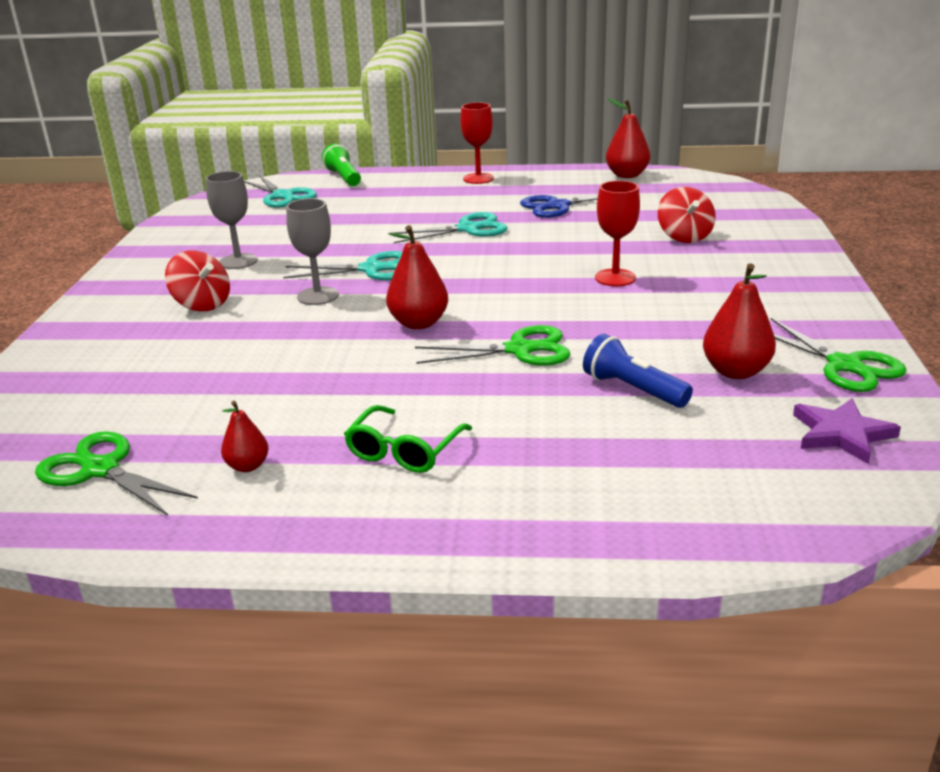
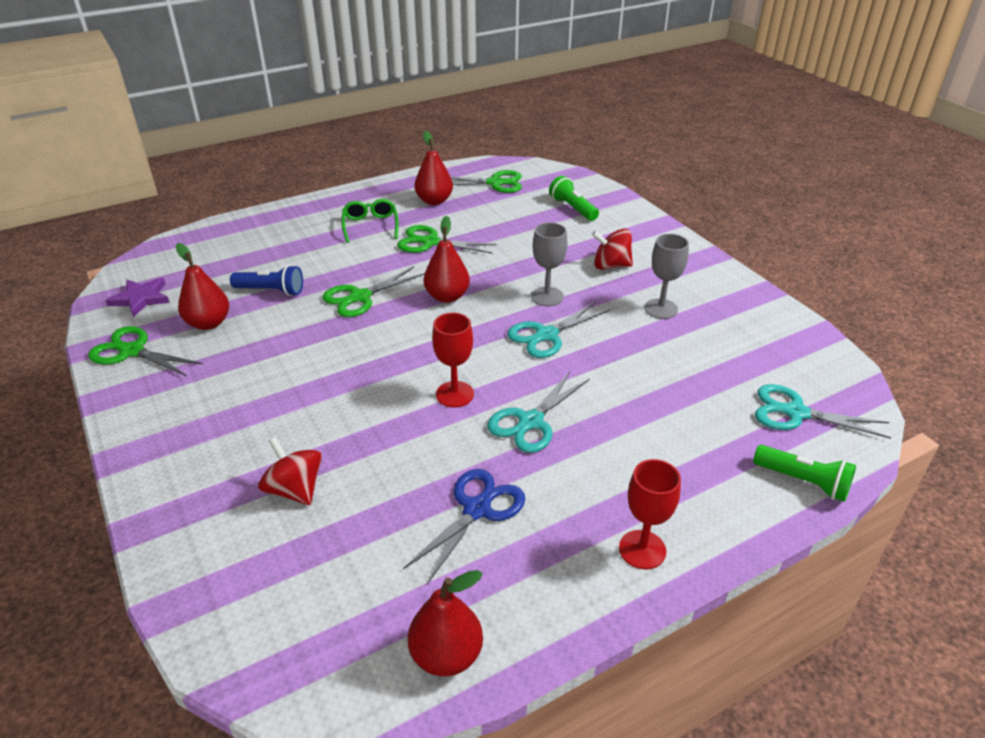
camera: 145 degrees right, 10 degrees up
red pear [221,401,268,472] -> red pear [414,131,453,205], size x1.71
red goblet [595,181,640,286] -> red goblet moved to [432,313,474,408]
none -> green scissors [397,225,497,254]
none -> green flashlight [549,176,599,221]

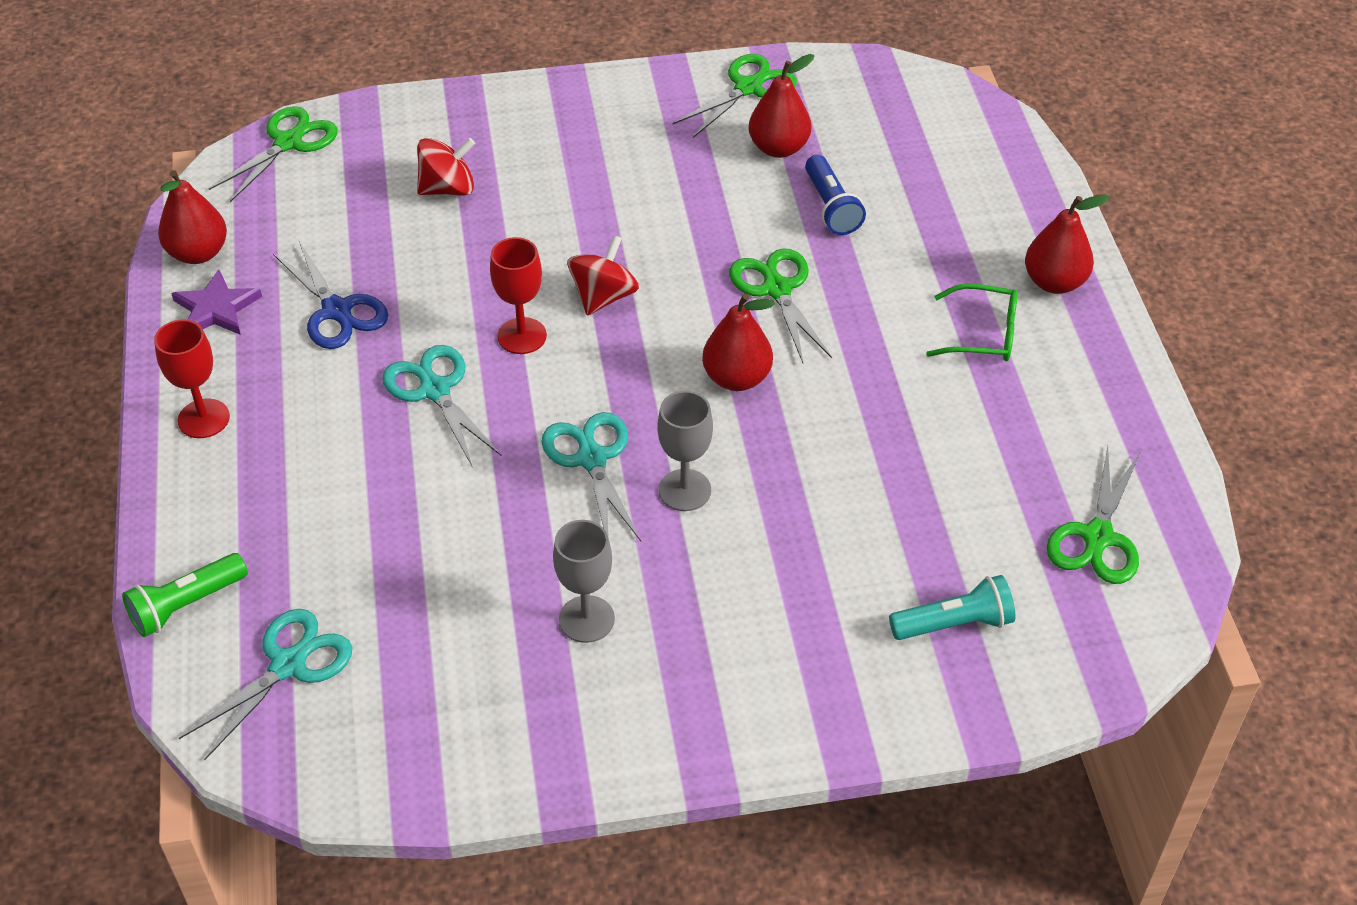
camera: 110 degrees right, 10 degrees up
purple star [105,278,170,317] -> purple star moved to [171,269,262,335]
blue flashlight [230,265,303,296] -> blue flashlight turned 45 degrees counterclockwise [805,155,866,235]
green scissors [397,225,497,254] -> green scissors moved to [209,106,338,202]
red pear [414,131,453,205] -> red pear moved to [1025,194,1109,294]
green flashlight [549,176,599,221] -> turquoise flashlight [889,575,1015,640]
red spinning top [592,229,633,270] -> red spinning top moved to [567,235,639,316]

